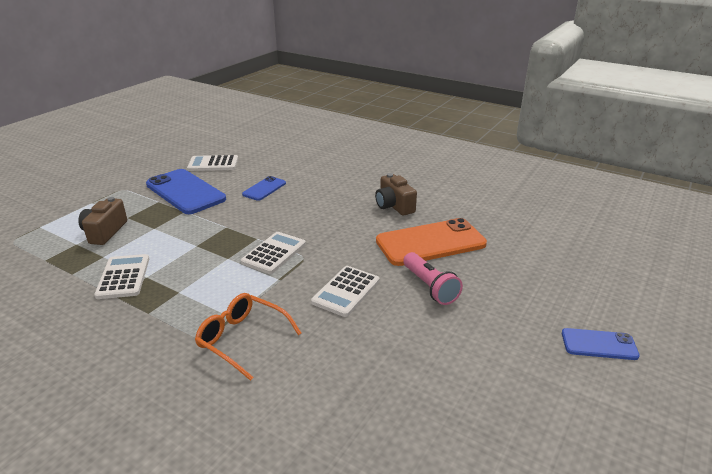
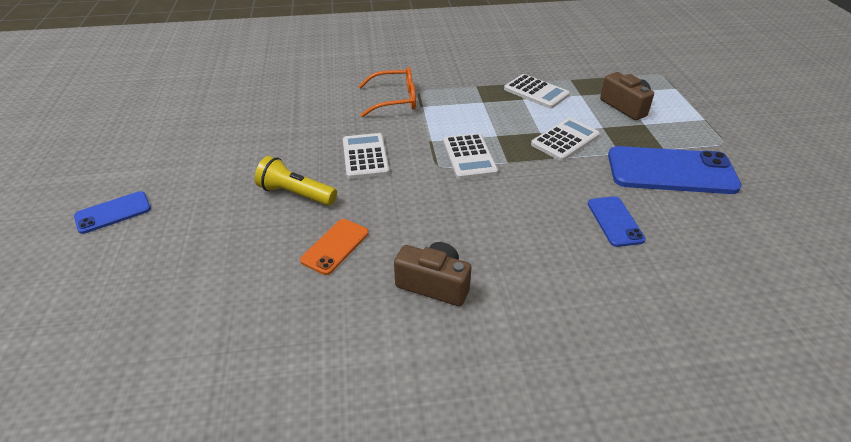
camera: 140 degrees right, 10 degrees up
white calculator [187,155,238,171] -> white calculator moved to [531,118,600,161]
orange phone [376,218,487,266] -> orange phone [300,219,369,275], size x0.52
pink flashlight [403,252,463,305] -> yellow flashlight [255,156,337,206]

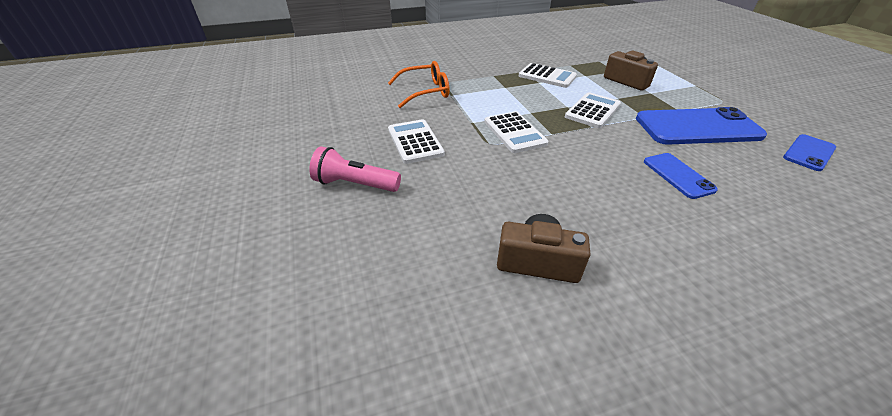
camera: 10 degrees left, 0 degrees up
blue phone [74,191,151,234] -> blue phone moved to [783,134,836,171]
yellow flashlight [255,156,337,206] -> pink flashlight [309,147,401,192]
orange phone [300,219,369,275] -> none

